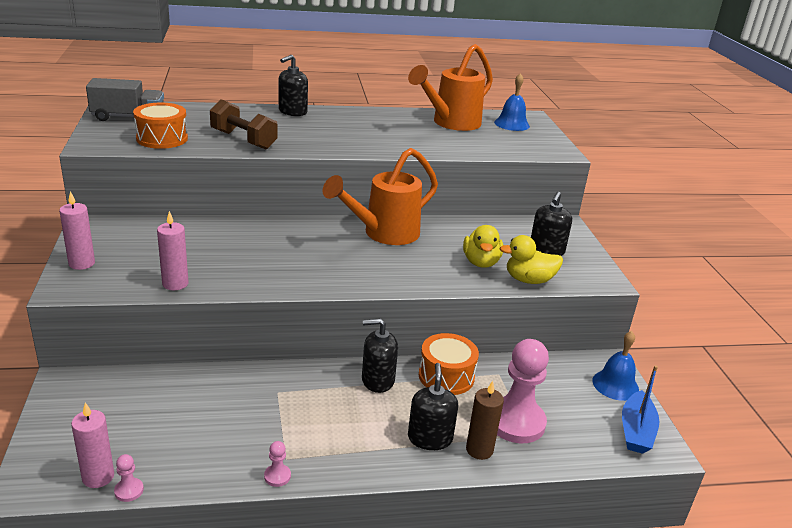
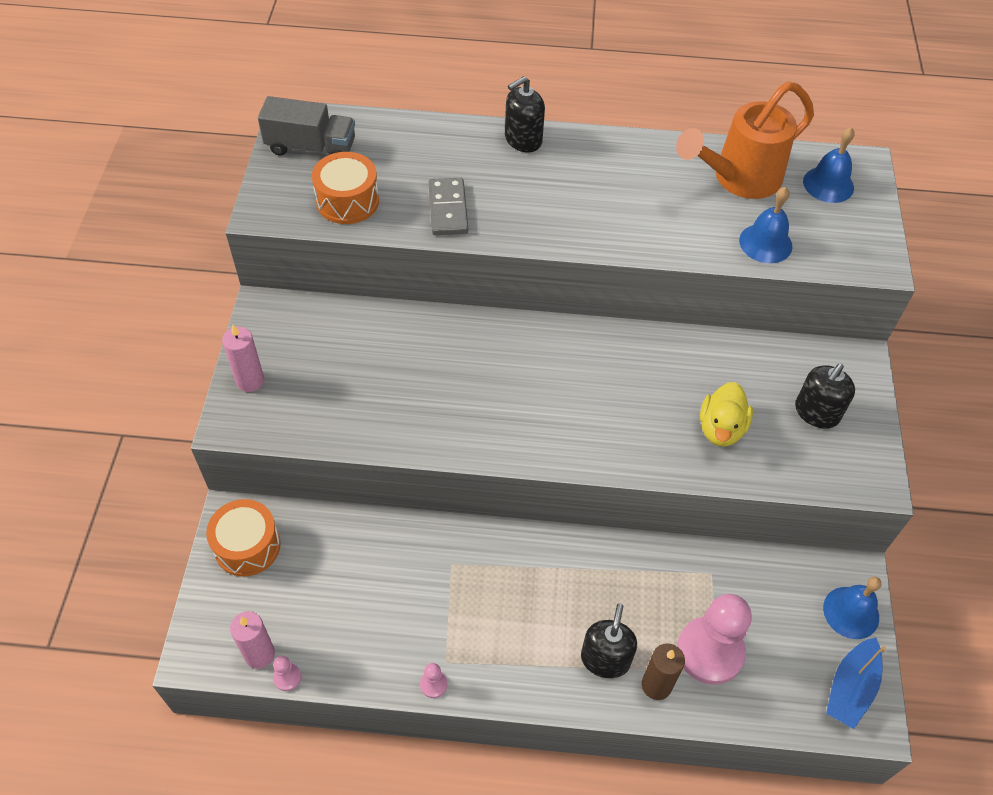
camera: 15 degrees right, 25 degrees up
pink candle [157,211,189,290] -> none
brown dumbbell [210,99,278,149] -> grey domino [429,178,468,235]
orange watering can [323,148,438,245] -> none
black soap dispenser [362,318,398,393] -> none
orange drum [419,333,479,395] -> orange drum moved to [206,499,281,577]
yellow duck [500,235,563,284] -> none
none -> blue bell [739,187,792,263]

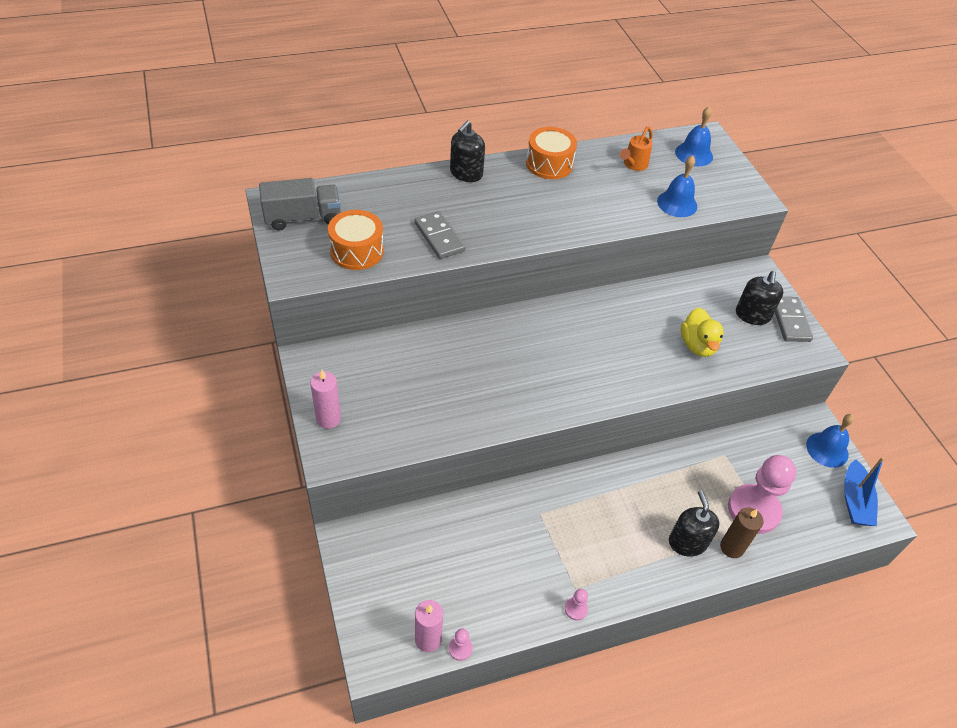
camera: 25 degrees left, 5 degrees down
orange drum [206,499,281,577] -> orange drum moved to [526,127,577,179]
orange watering can [676,81,814,199] -> orange watering can [620,126,653,171], size x0.48
none -> grey domino [775,297,813,342]

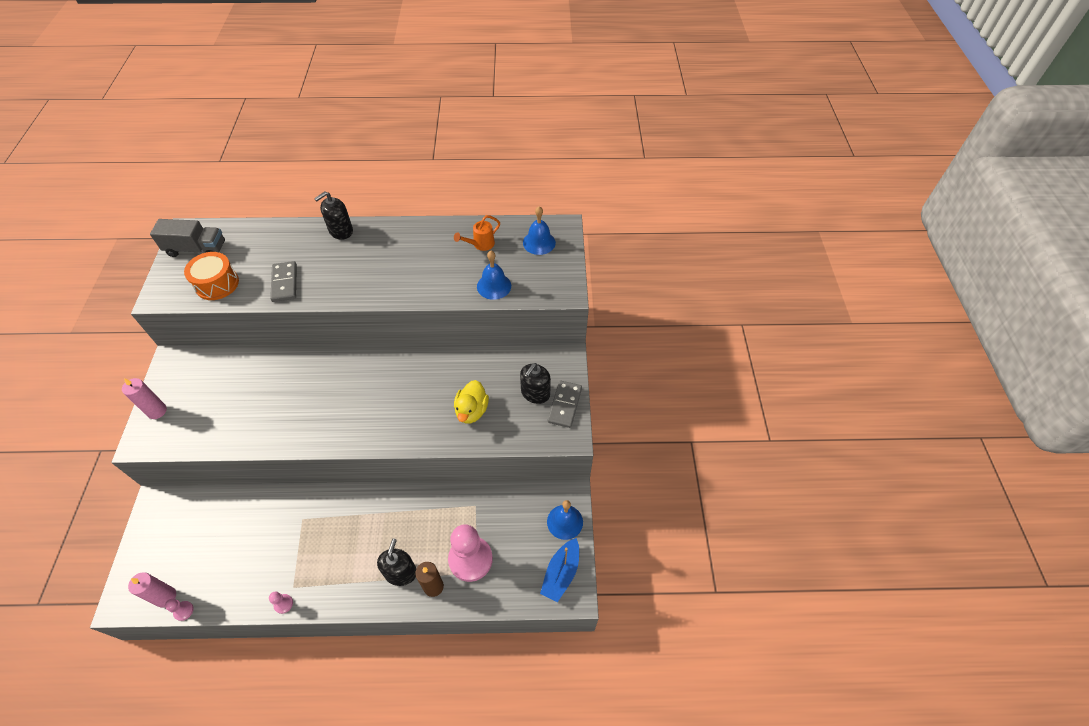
camera: 20 degrees right, 5 degrees up
orange drum [526,127,577,179] -> none

